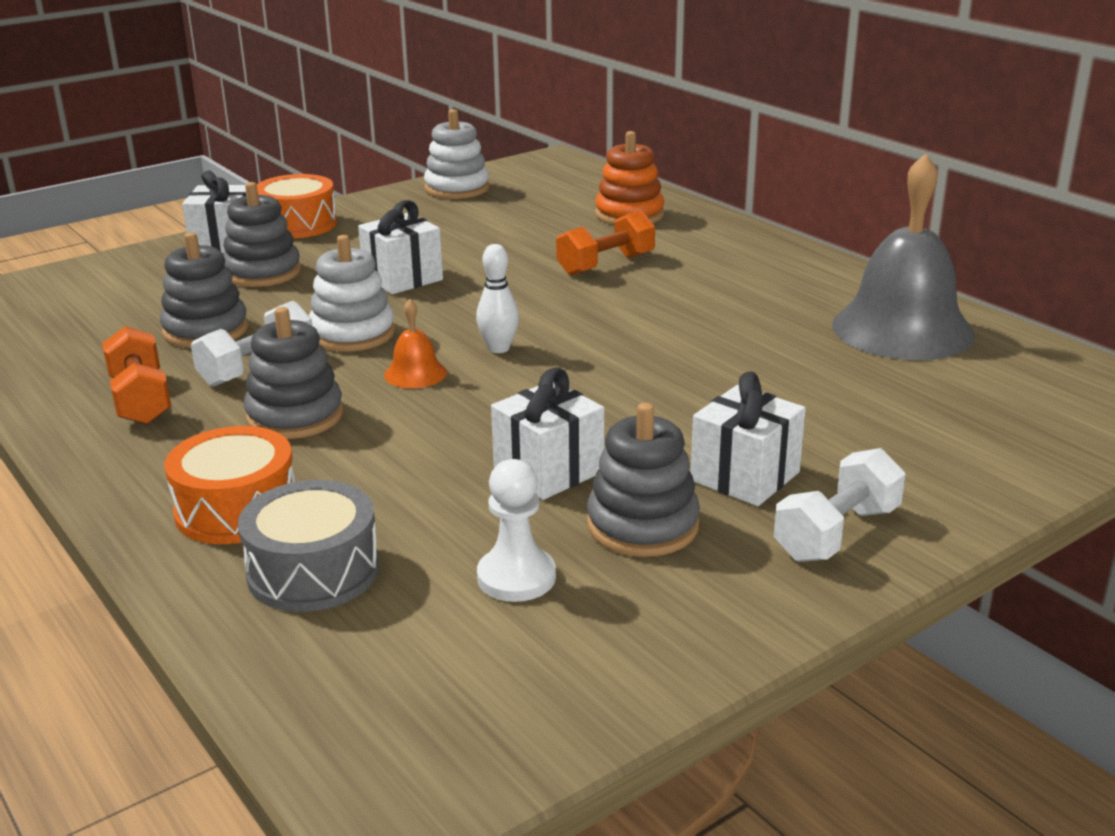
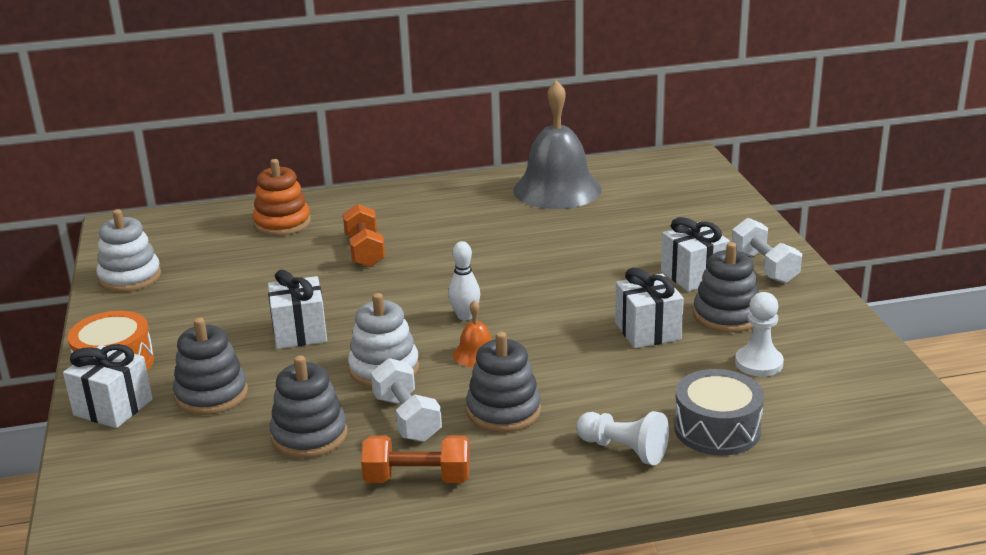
camera: 65 degrees left, 0 degrees up
orange drum [164,426,295,544] -> white pawn [576,411,669,465]

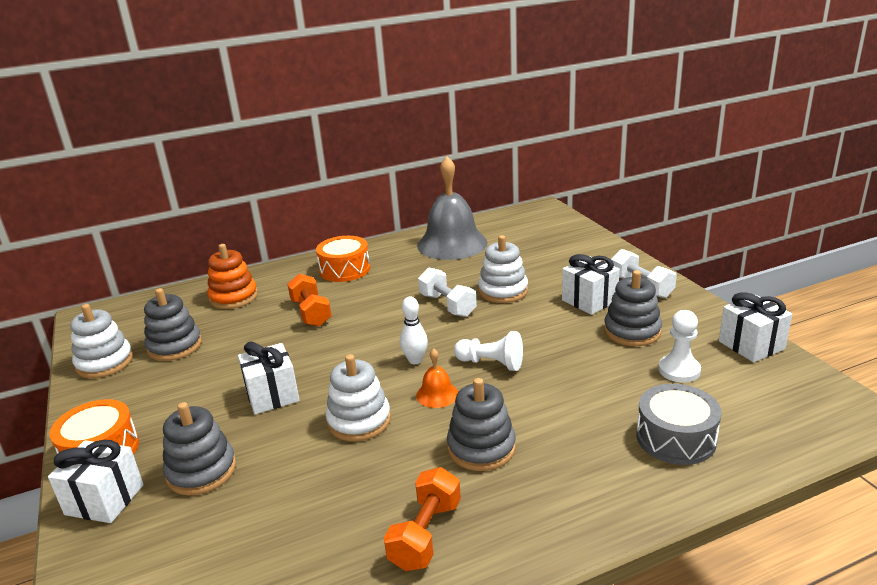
camera: 10 degrees left, 0 degrees up
grey stacking toy [270,355,347,458] -> grey stacking toy moved to [144,288,202,361]
orange dumbbell [361,435,470,483] -> orange dumbbell turned 60 degrees counterclockwise [384,467,461,571]
white dumbbell [371,358,442,442] -> white dumbbell moved to [418,268,477,317]
white pawn [576,411,669,465] -> white pawn moved to [454,331,523,371]
white gift [615,267,684,348] -> white gift moved to [719,292,792,362]
none -> orange drum [316,236,370,282]
none -> white stacking toy [478,235,528,303]

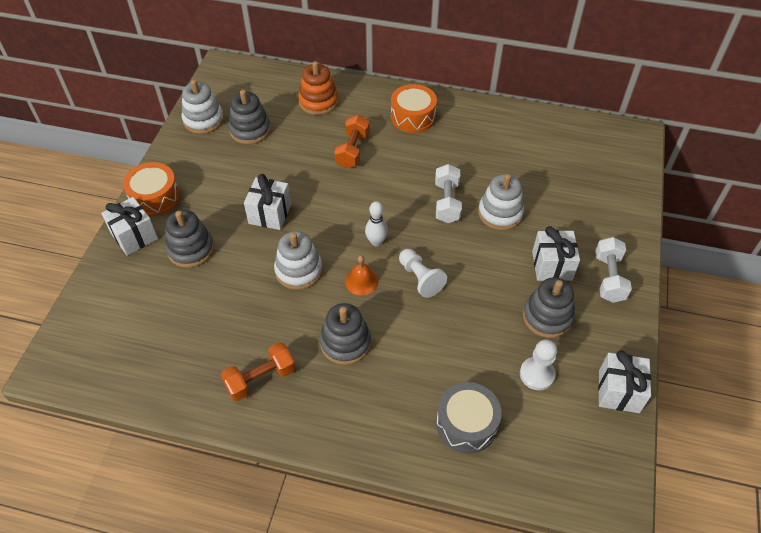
camera: 35 degrees right, 25 degrees up
grey bell [417,156,488,260] -> none

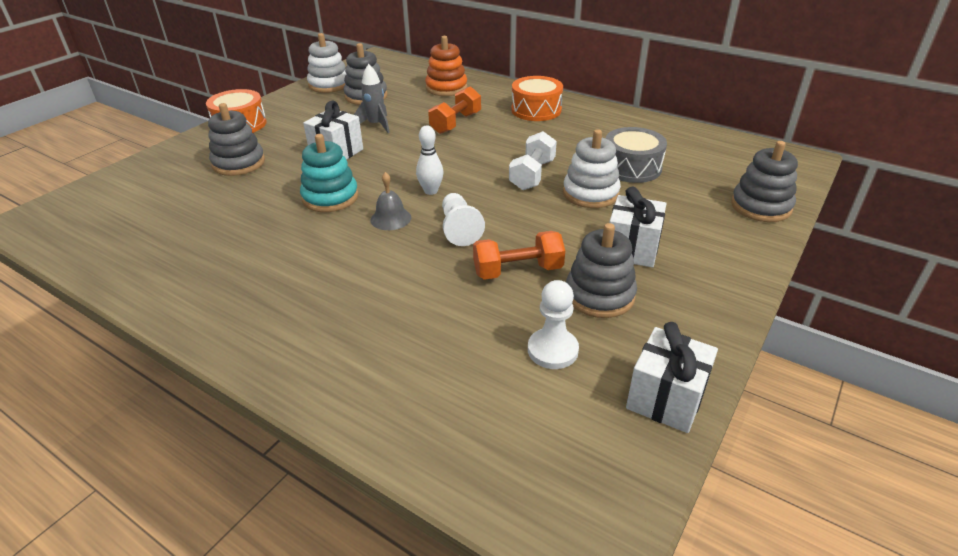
camera: 20 degrees right, 15 degrees down
white gift [101,197,158,256] -> none
orange dumbbell [221,342,296,401] -> orange dumbbell moved to [473,231,565,280]
white stacking toy [274,231,323,290] -> turquoise stacking toy [300,134,359,212]
grey stacking toy [320,303,371,365] -> grey stacking toy moved to [731,141,798,222]
orange bell [345,255,378,296] -> grey bell [371,172,411,230]
grey drum [436,382,501,453] -> grey drum moved to [606,127,667,183]
white dumbbell [595,237,632,303] -> none
none -> grey rocket [354,64,390,133]

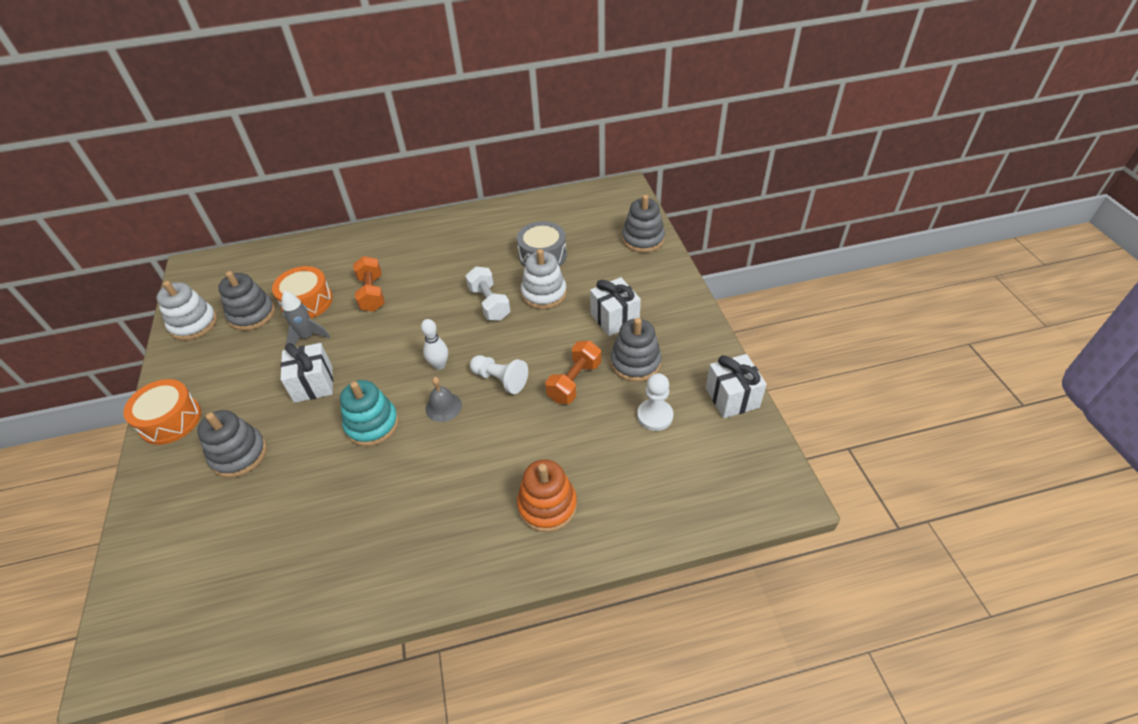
camera: 45 degrees left, 10 degrees up
orange stacking toy [425,36,468,96] -> orange stacking toy moved to [517,459,577,532]
orange drum [511,76,563,121] -> orange drum moved to [272,266,333,319]

